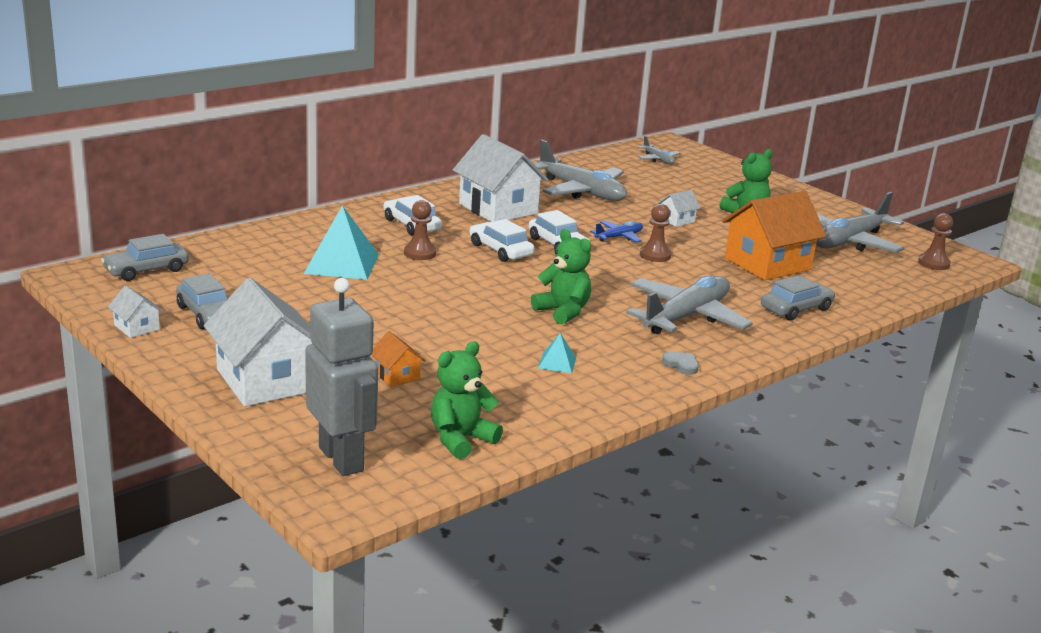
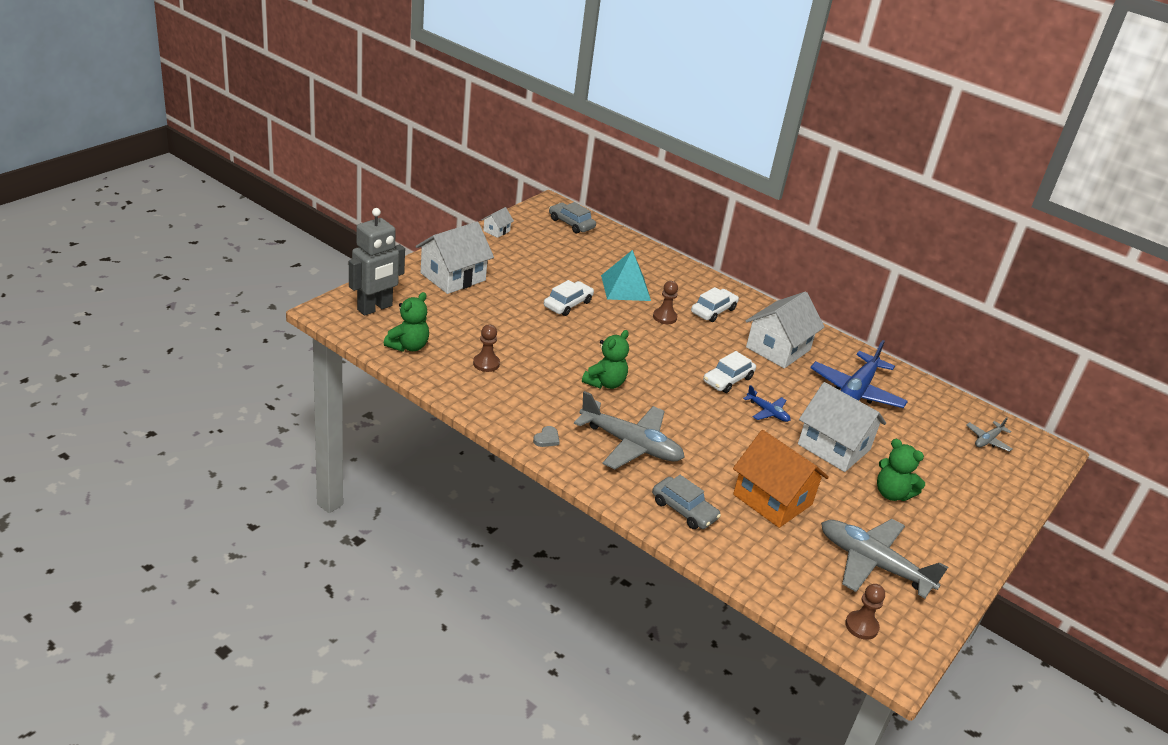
camera: 75 degrees right, 10 degrees up
grey car [176,273,227,329] -> none
orange house [372,331,426,387] -> none
green teddy bear [431,341,503,459] -> green teddy bear turned 90 degrees clockwise [384,292,429,352]
white car [469,219,534,262] -> white car moved to [544,280,594,316]
grey plane [534,140,627,201] -> blue plane [810,340,908,408]
turquoise pyramid [538,333,576,373] -> none
brown pawn [640,204,672,262] -> brown pawn moved to [473,324,500,372]
white house [658,190,700,227] -> white house [798,382,886,472], size x2.24

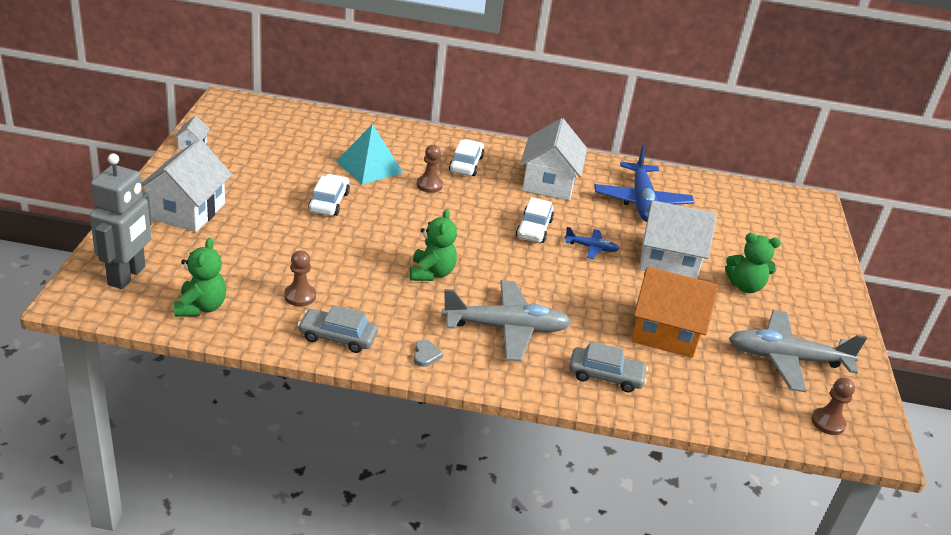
camera: 30 degrees left, 0 degrees up
grey car [549,202,596,233] -> grey car moved to [298,305,378,353]
grey plane [966,417,1013,452] -> none

